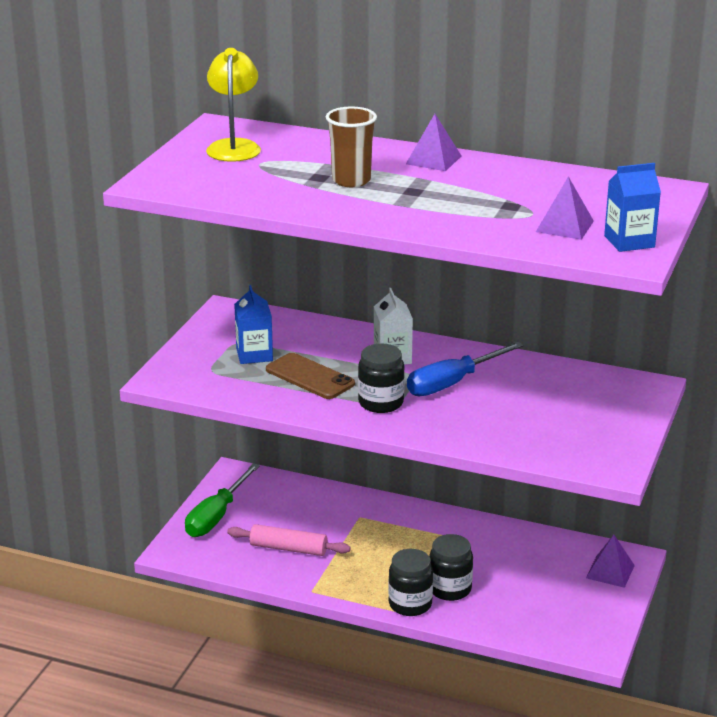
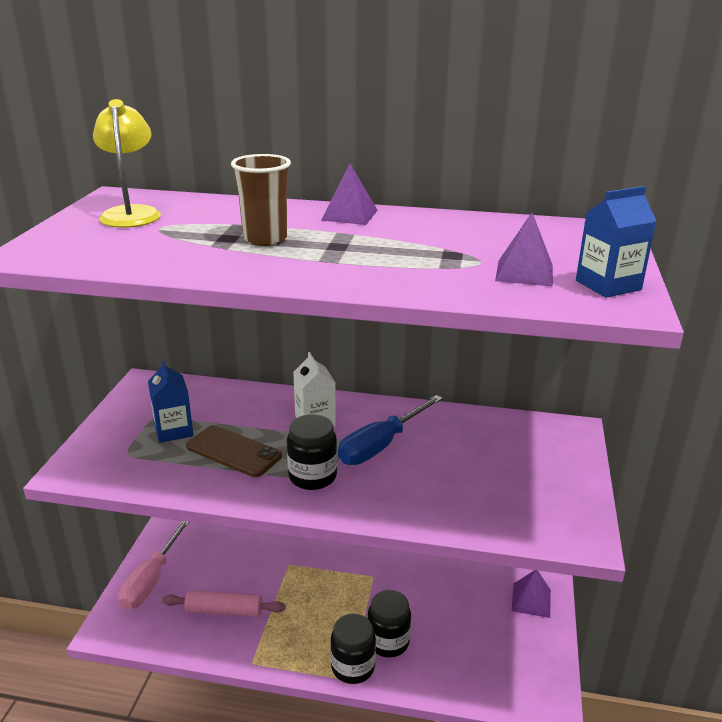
camera: 10 degrees left, 0 degrees up
green screwdriver [185,463,260,537] -> pink screwdriver [118,521,189,610]

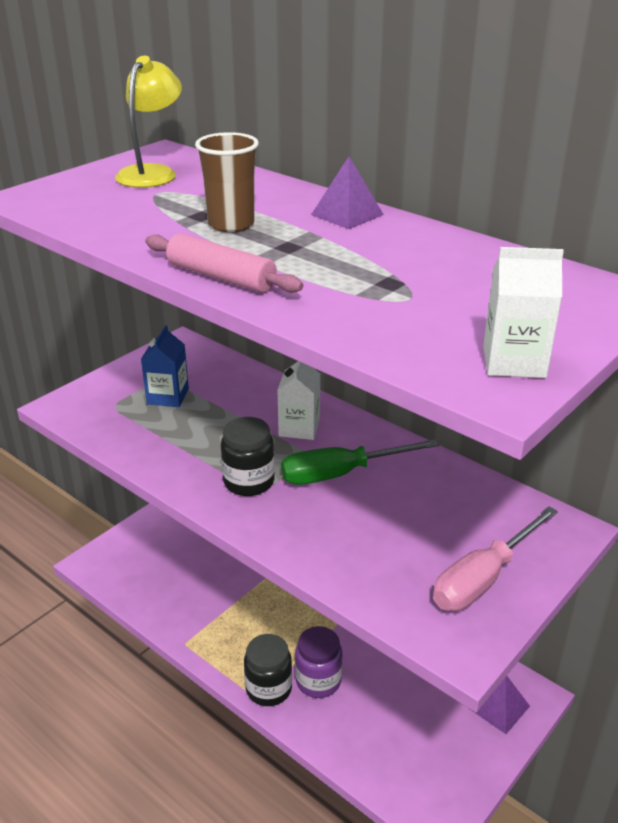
camera: 30 degrees right, 5 degrees up
pink screwdriver [118,521,189,610] -> pink screwdriver moved to [433,506,558,611]
pink rolling pin [162,590,285,617] -> pink rolling pin moved to [145,233,303,293]
brown phone [186,425,282,477] -> none
blue screwdriver [338,395,443,465] -> green screwdriver [281,439,439,485]
black jar [368,590,411,657] -> purple jar [295,626,343,698]
purple pyramid [495,213,553,287] -> none
blue carton [576,186,656,298] -> white carton [483,247,564,378]

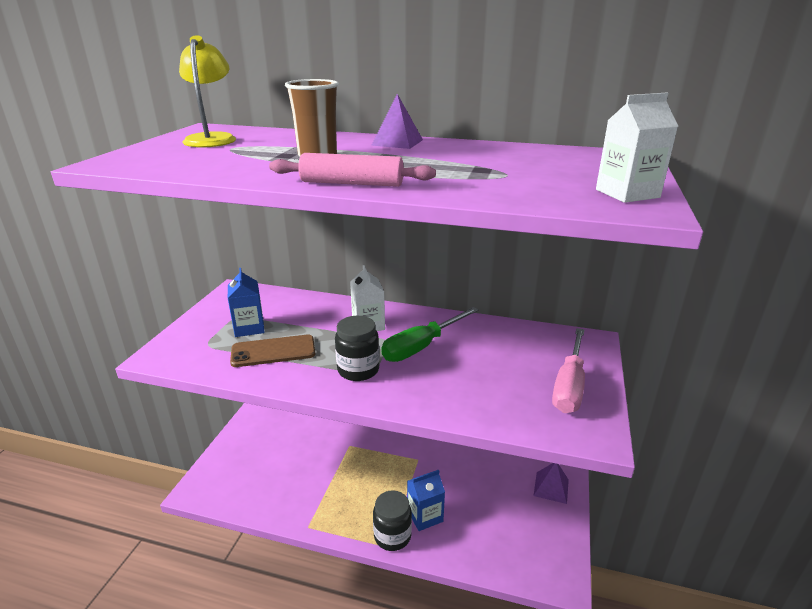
camera: 25 degrees left, 5 degrees down
purple jar [295,626,343,698] -> blue carton [407,470,445,531]
none -> brown phone [230,334,315,367]

